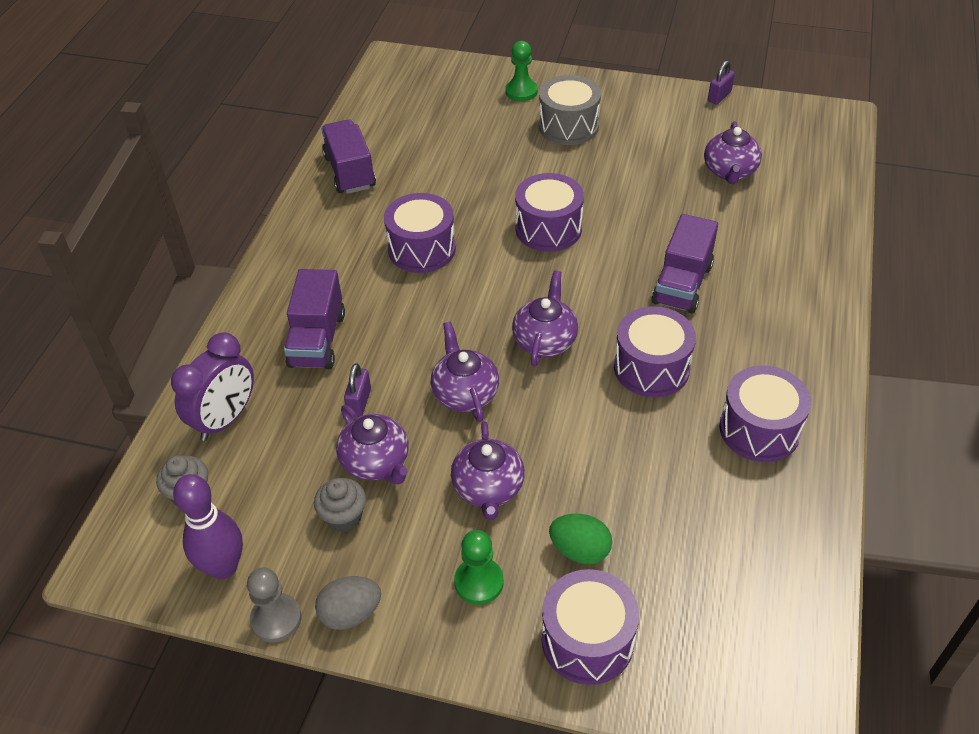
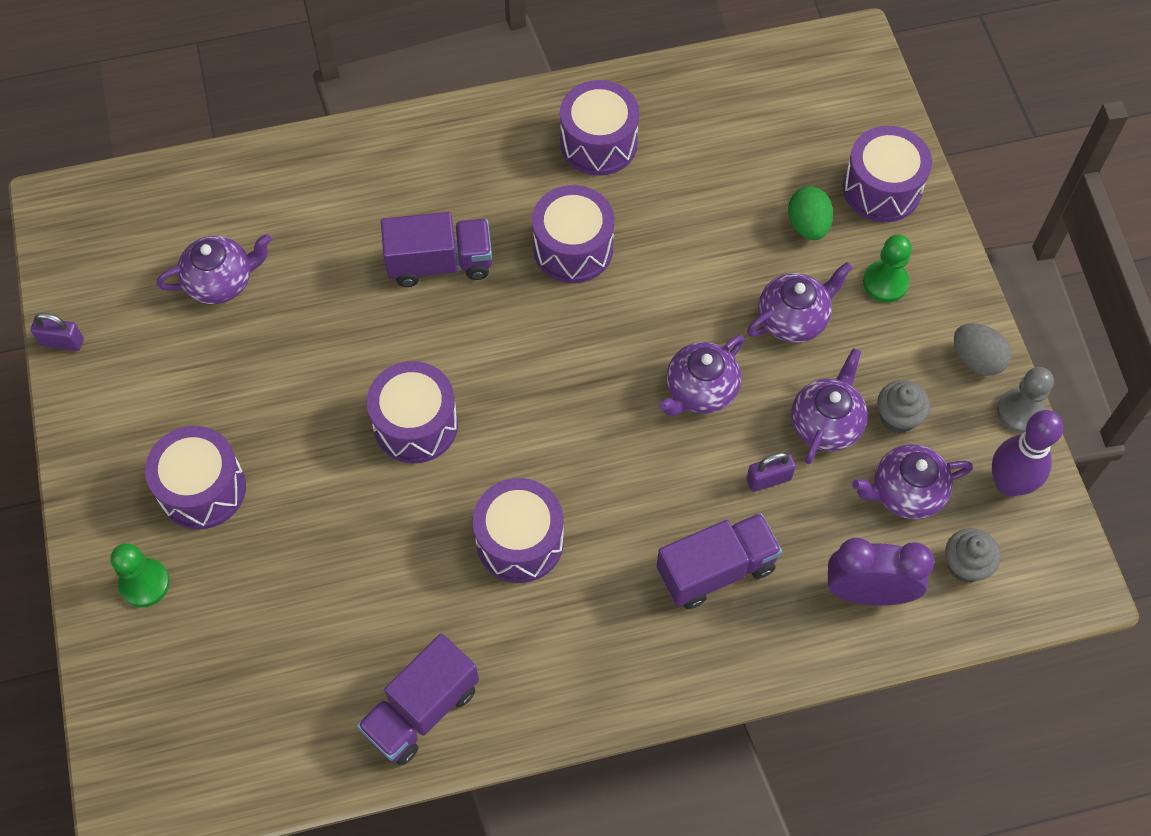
camera: 120 degrees left, 15 degrees up
purple teapot [512,270,578,367] -> purple teapot moved to [852,444,973,519]
grey drum [539,75,601,145] -> purple drum [145,426,246,530]

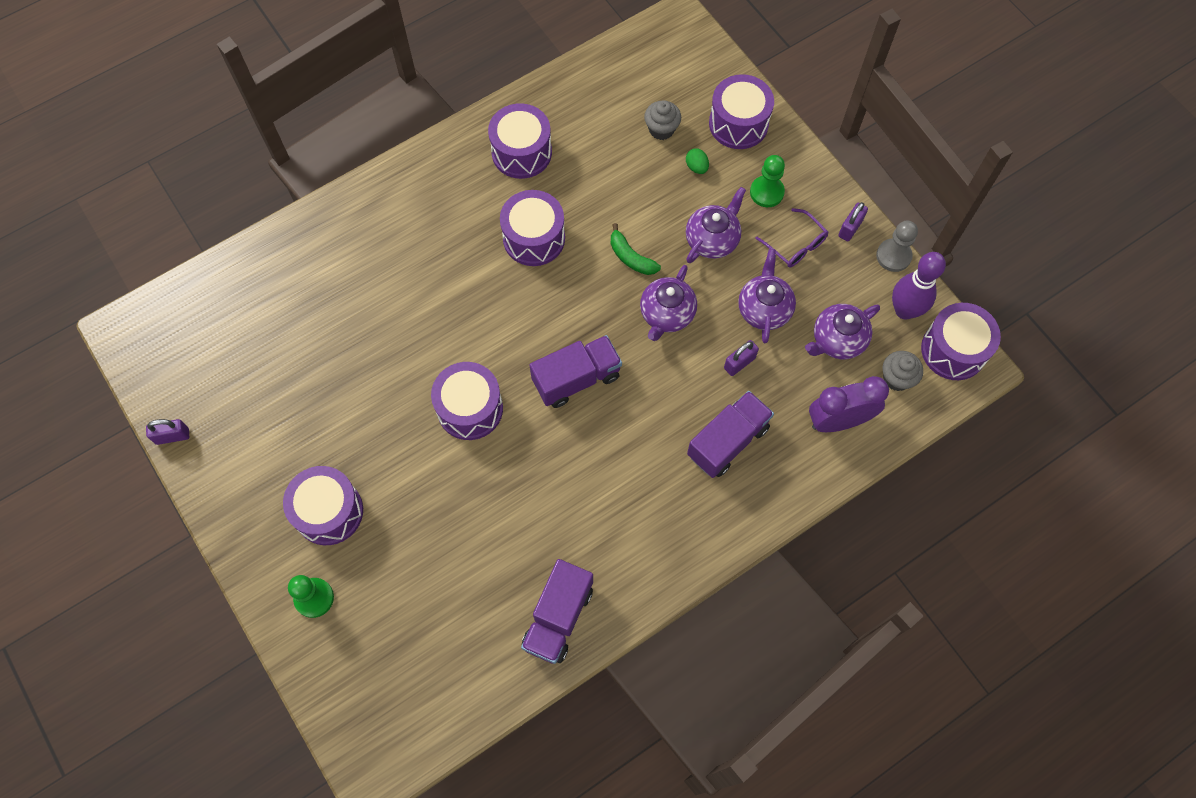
camera: 20 degrees left, 5 degrees up
purple teapot [157,234,272,304] -> none
purple truck [381,212,492,287] -> purple truck moved to [530,335,622,408]
purple drum [473,478,564,583] -> purple drum moved to [921,303,1001,380]
green egg [788,186,833,240] -> green egg [686,148,709,174], size x0.64
grey cupcake [877,380,930,433] -> grey cupcake moved to [644,100,681,140]
grey egg [954,323,1012,376] -> purple padlock [838,202,868,241]
none -> green banana [611,223,661,275]
none -> purple glasses [755,208,828,268]

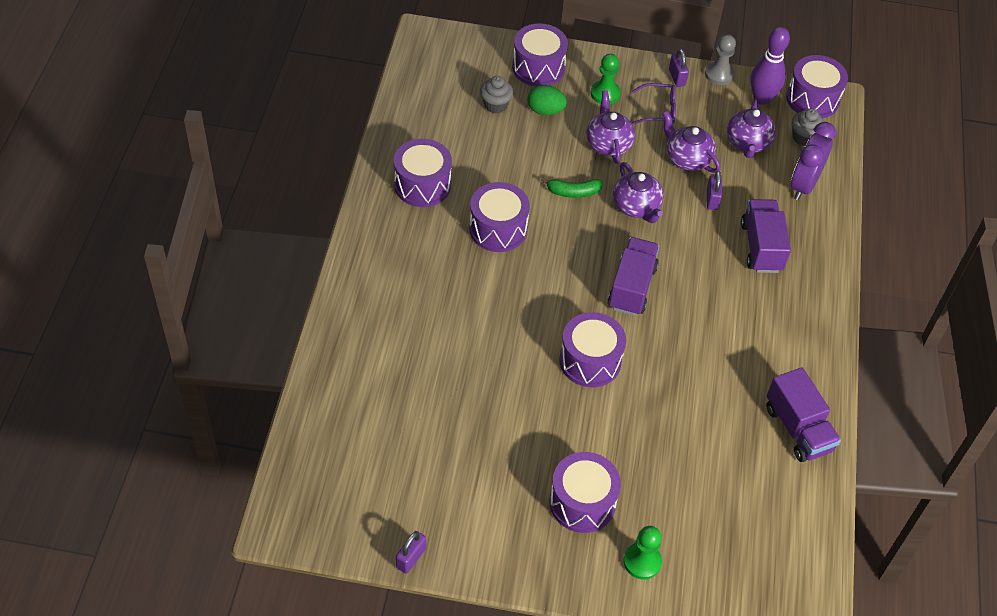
camera: 50 degrees left, 15 degrees down
green egg [686,148,709,174] -> green egg [527,85,567,115], size x1.56

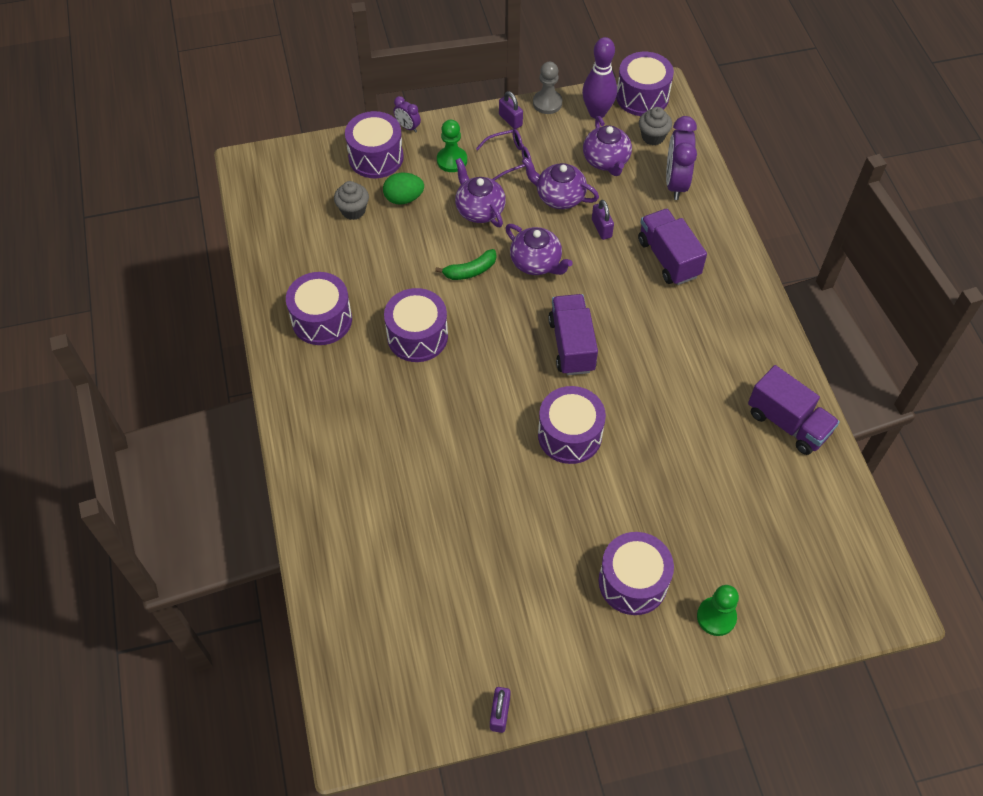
camera: 20 degrees left, 5 degrees up
none -> purple clock [393,96,421,132]

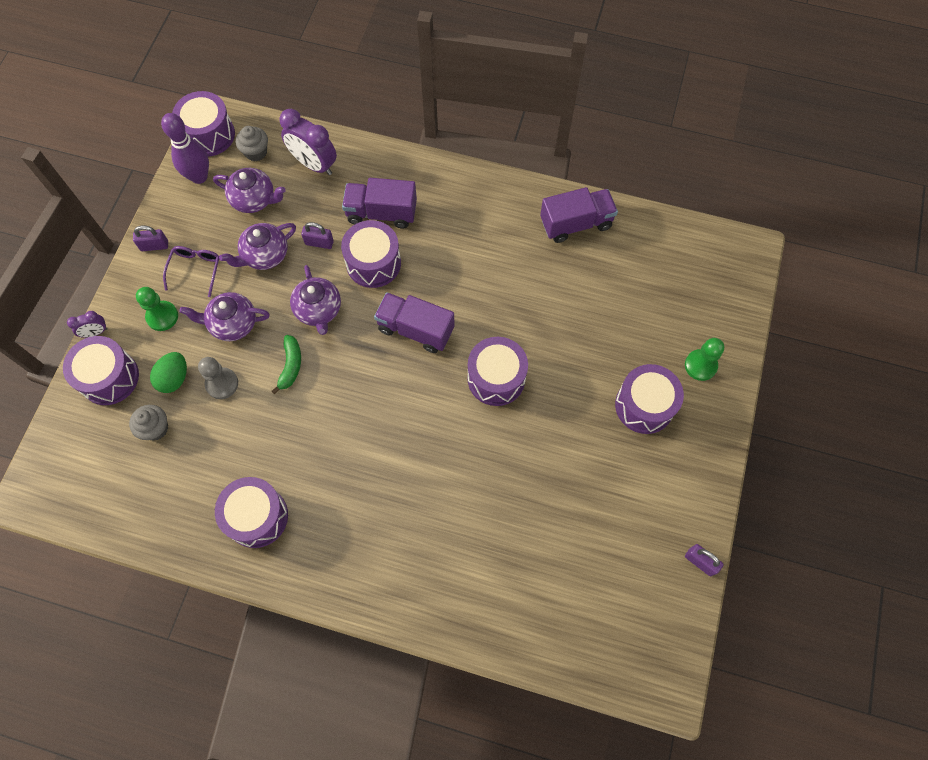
camera: 60 degrees left, 10 degrees up
purple drum [384,288,448,362] -> purple drum moved to [341,220,401,288]
purple teapot [505,224,573,275] -> purple teapot turned 90 degrees clockwise [290,265,341,335]
grey pawn [533,62,562,114] -> grey pawn moved to [198,357,238,399]

